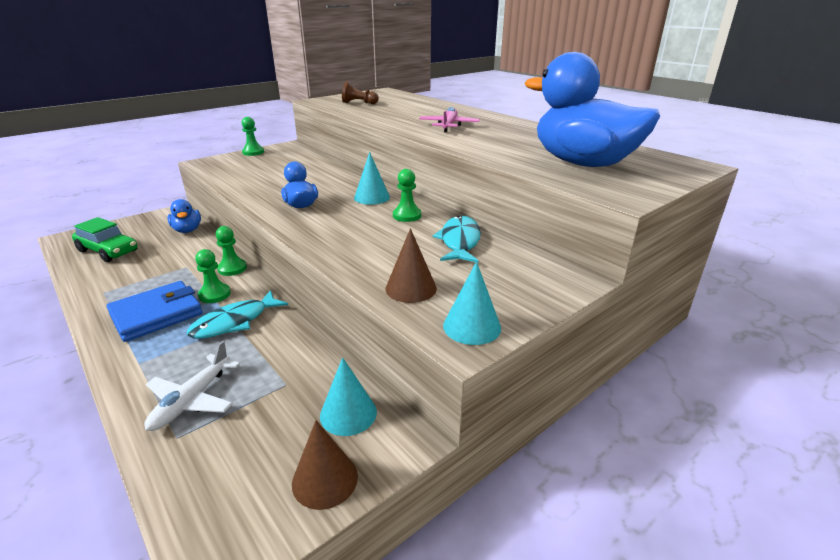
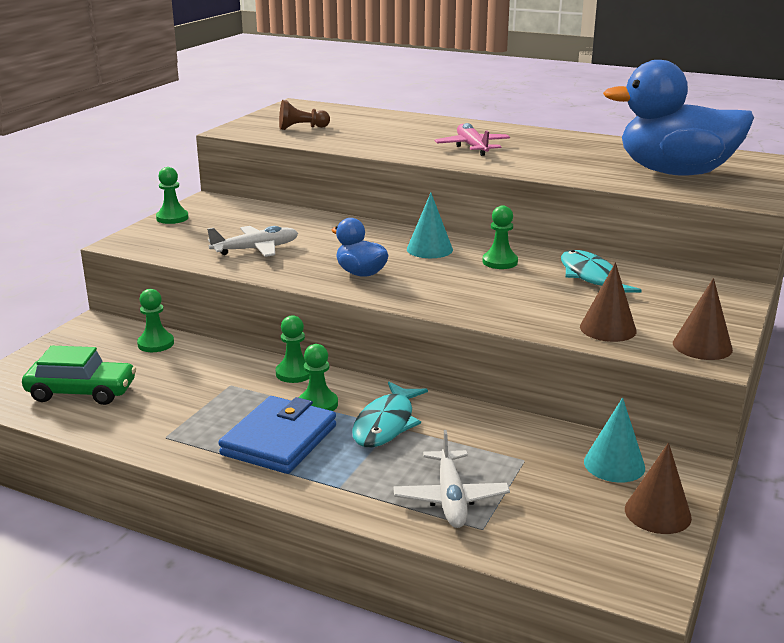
camera: 25 degrees left, 5 degrees down
blue duck [167,199,201,233] -> green pawn [137,289,174,352]
turquoise cone [443,261,501,345] -> brown cone [673,278,733,360]
none -> white plane [207,226,298,257]

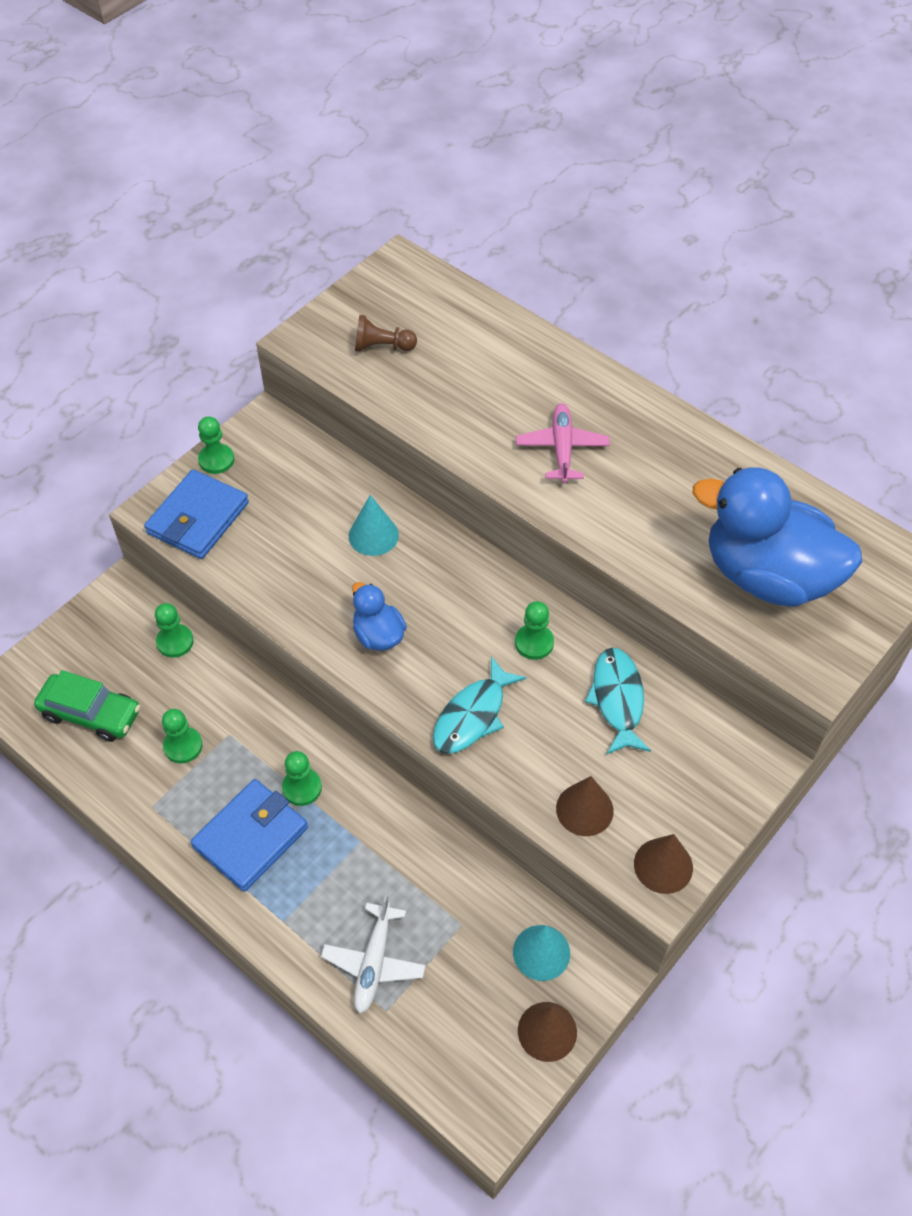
camera: 15 degrees right, 30 degrees up
white plane [207,226,298,257] -> none
green pawn [276,315,310,383] -> green pawn moved to [162,709,203,764]
turquoise fish [352,382,428,447] -> turquoise fish moved to [433,656,527,754]
turquoise cone [407,193,453,258] -> turquoise cone moved to [349,495,399,556]
none -> blue wallet [144,469,249,559]

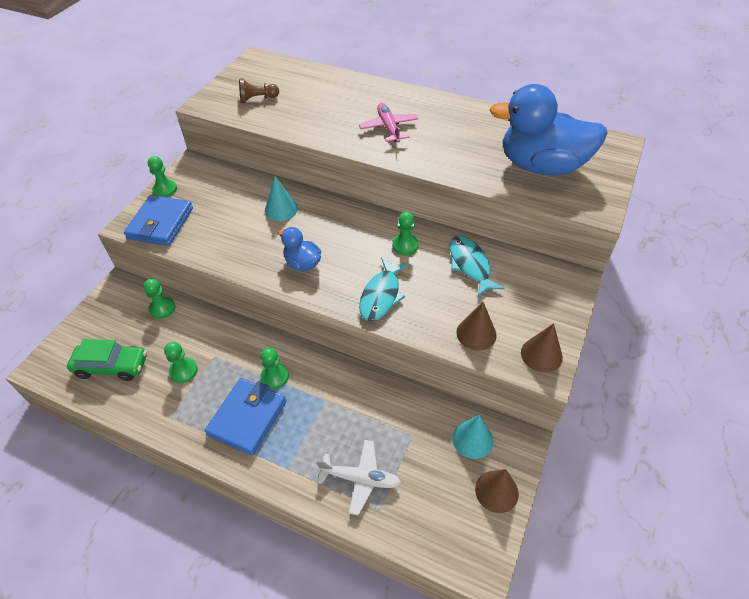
camera: 15 degrees left, 5 degrees down
white plane [321,895,426,1013] -> white plane turned 75 degrees counterclockwise [316,440,401,516]

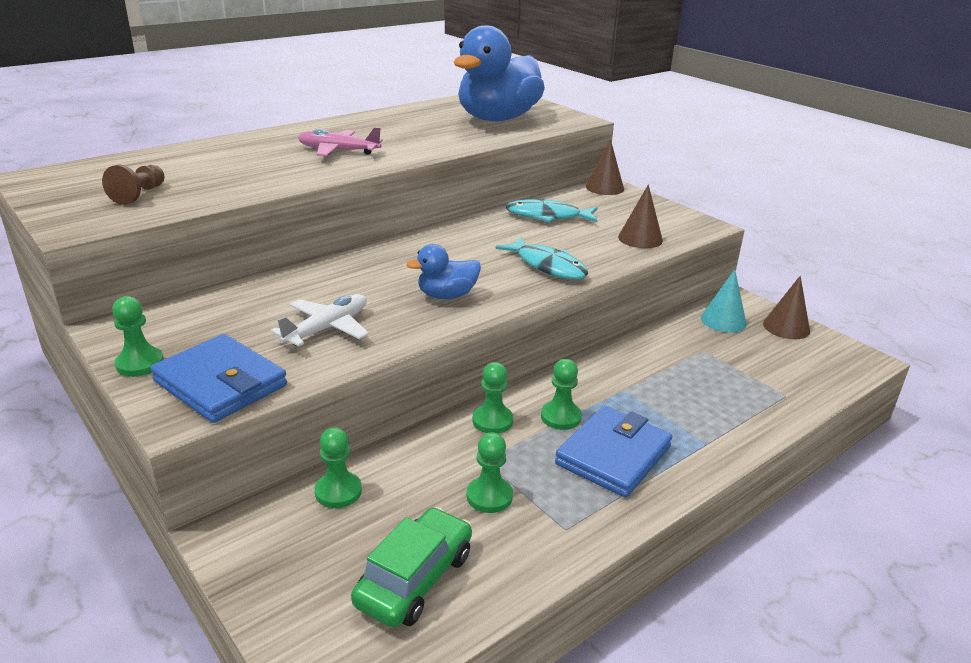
camera: 65 degrees left, 20 degrees down
blue wallet [205,378,287,456] -> blue wallet turned 75 degrees clockwise [555,406,672,498]
turquoise cone [265,176,298,221] -> none
white plane [316,440,401,516] -> white plane moved to [270,294,369,346]
green pawn [392,211,418,255] -> green pawn moved to [472,362,513,434]
brown cone [521,323,563,373] -> brown cone moved to [586,139,624,195]

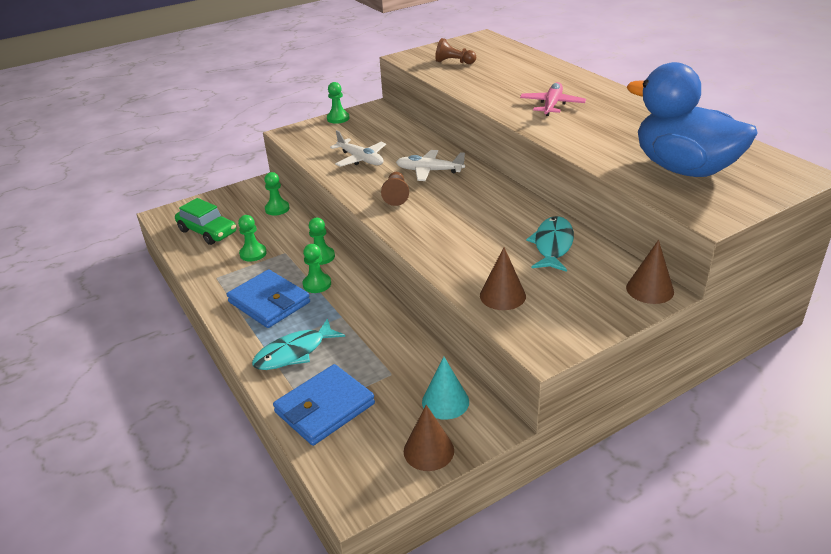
camera: 100 degrees right, 5 degrees up
blue wallet [150,334,287,423] -> blue wallet moved to [273,364,375,446]
blue duck [407,244,481,299] -> brown pawn [381,172,409,206]
turquoise fish [495,237,588,279] -> turquoise fish moved to [252,318,345,370]
none -> white plane [396,150,465,181]

